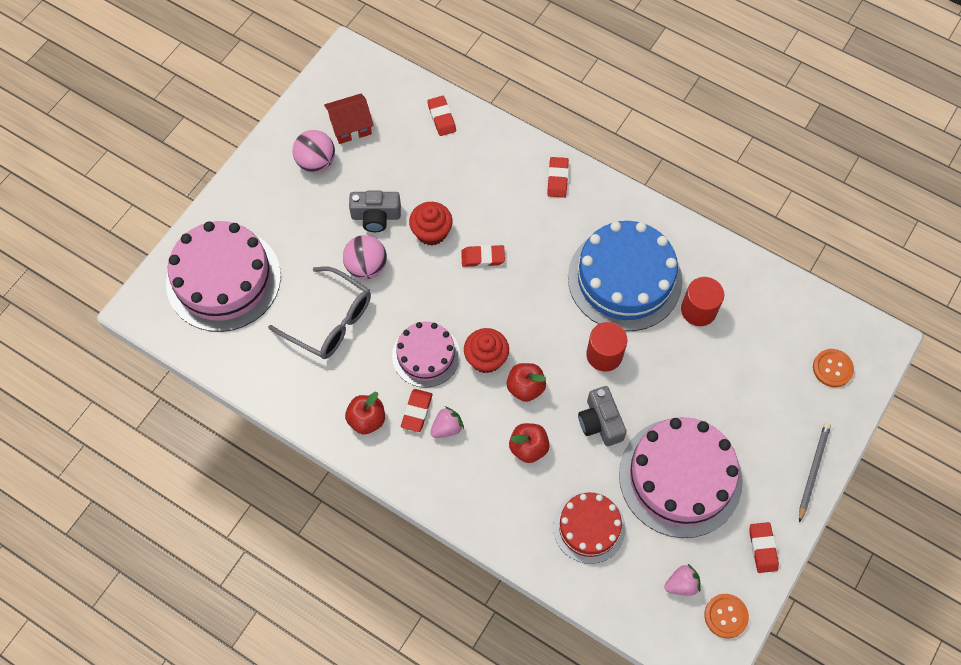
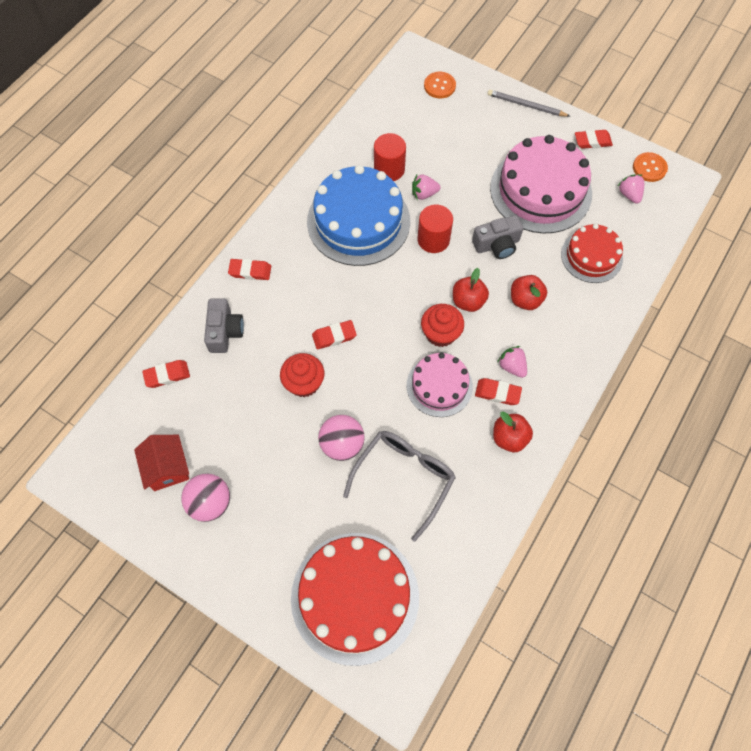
camera: 90 degrees left, 0 degrees up
pink cake [166,221,281,332] -> red cake [291,533,419,666]
grey camera [349,191,401,232] -> grey camera moved to [204,299,244,353]
red eraser [461,245,505,267] -> red eraser turned 75 degrees clockwise [312,320,357,349]
none -> pink strawberry [412,174,440,200]

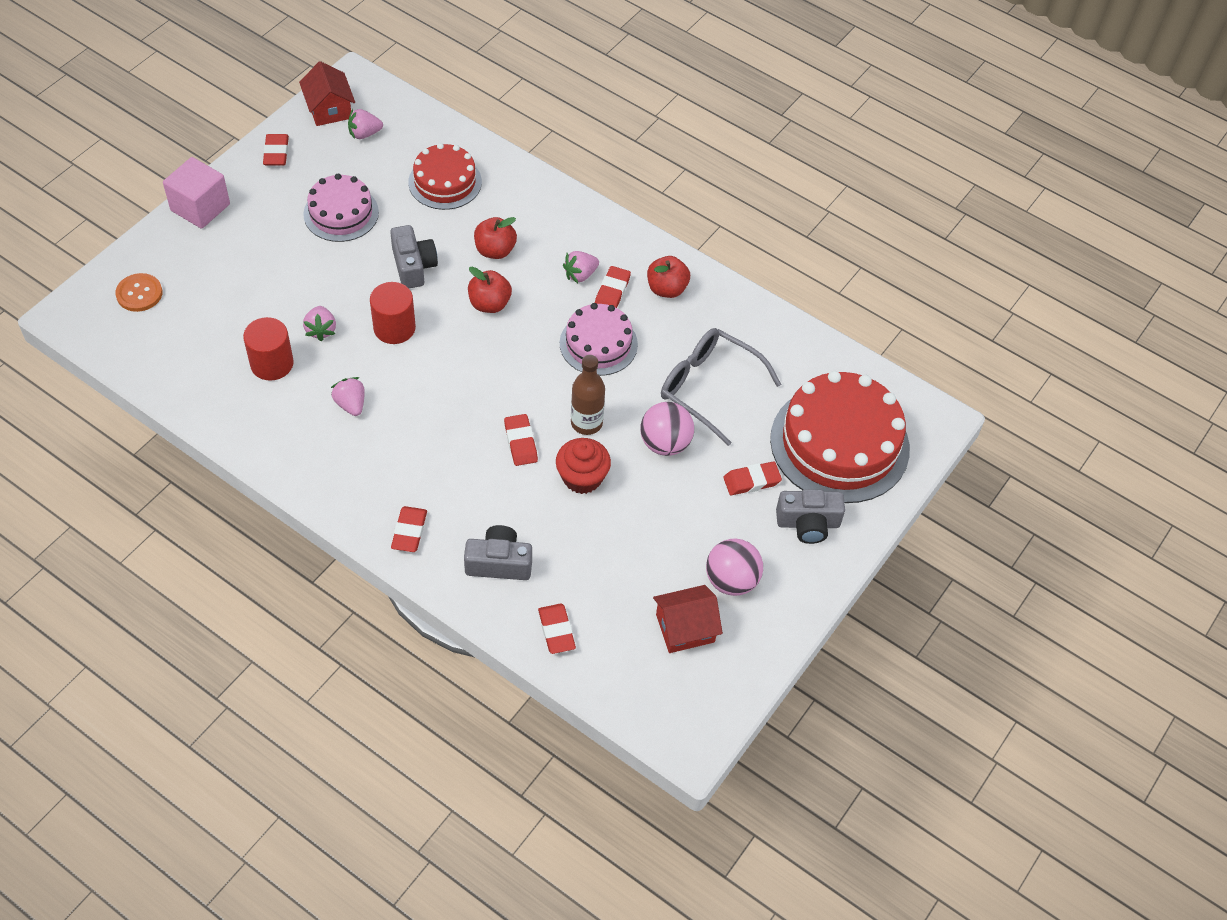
camera: 90 degrees left, 10 degrees down
blue cake [307,165,410,266] -> pink strawberry [331,377,365,416]
red cupcake [421,304,464,347] -> none
grey pencil [487,90,570,117] -> pink cube [163,157,230,229]
pink cake [490,135,592,234] -> pink cake [303,174,379,242], size x0.58
orange button [633,152,668,182] -> red house [299,61,355,126]
none -> brown bottle [571,355,605,435]
none -> red eraser [723,461,782,495]
none -> grey camera [776,489,845,544]

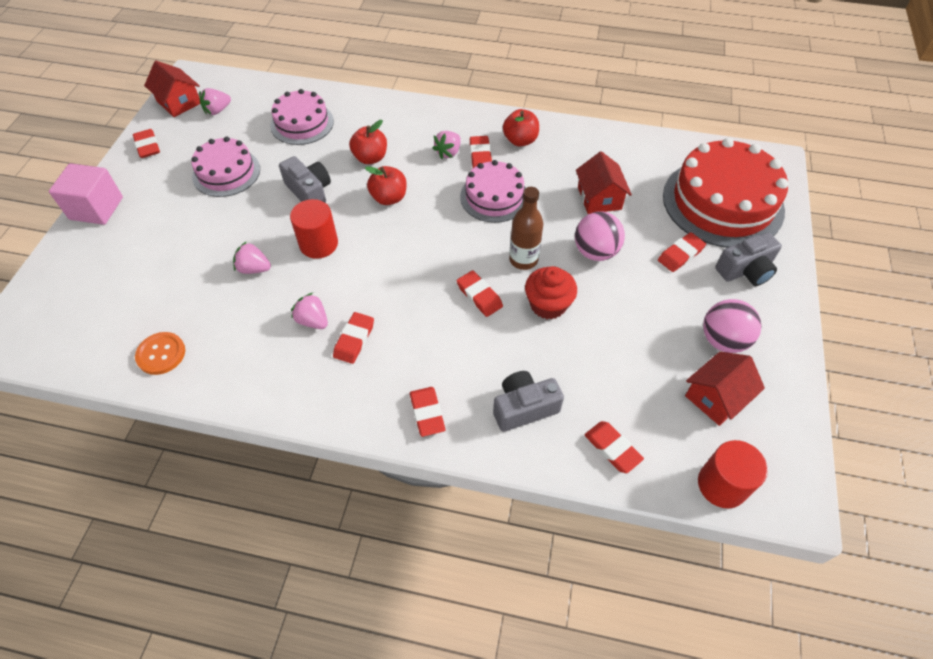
camera: 20 degrees left, 0 degrees up
orange button [115,273,162,312] -> orange button moved to [135,332,185,375]
red cylinder [243,317,294,381] -> red cylinder moved to [698,440,768,509]
pink strawberry [303,306,336,341] -> pink strawberry turned 135 degrees clockwise [233,241,271,274]
red cake [408,143,482,210] -> pink cake [270,89,334,145]
grey glasses [661,328,781,446] -> red house [576,151,632,214]
none -> red eraser [333,312,374,364]

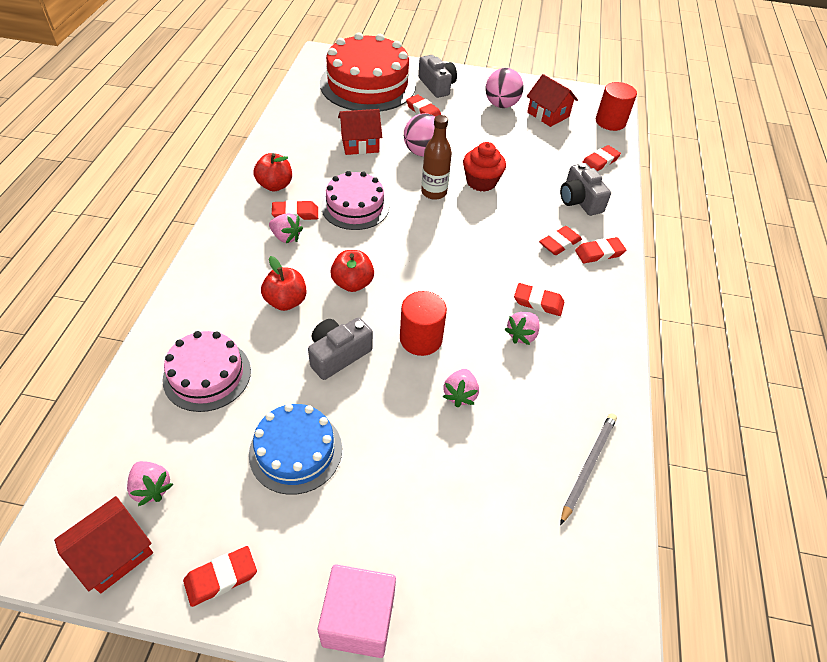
camera: 95 degrees left, 5 degrees down
orange button [135,332,185,375] -> grey pencil [560,413,617,525]
pink cake [191,137,260,197] -> blue cake [249,404,342,495]
red eraser [457,270,503,317] -> red eraser moved to [539,226,582,255]

